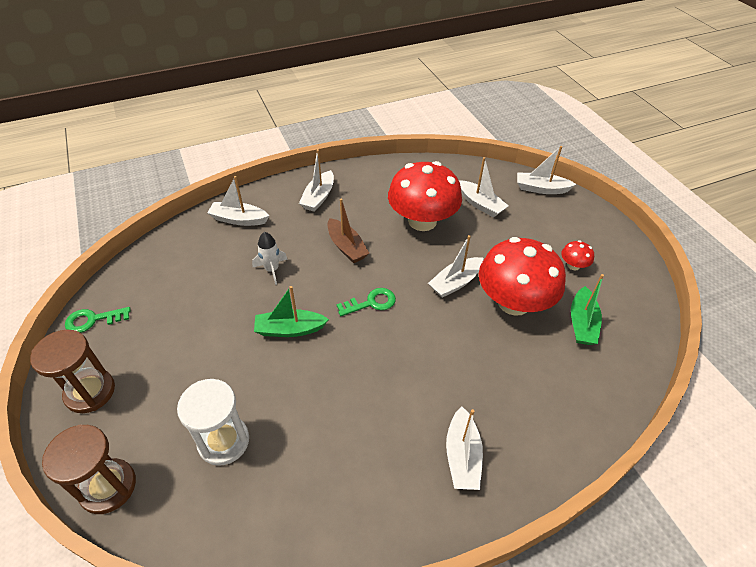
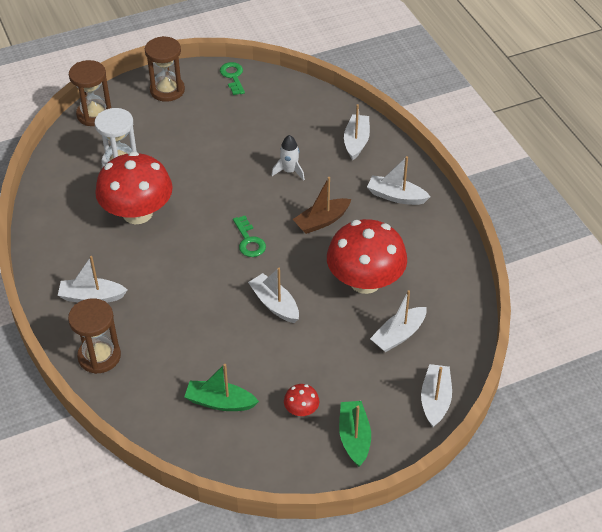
camera: 90 degrees right, 0 degrees up
green boat [254,286,329,337] -> green boat moved to [339,401,371,467]
red mushroom [479,237,566,316] -> red mushroom moved to [95,151,173,224]
none -> brown hourglass [68,298,121,374]

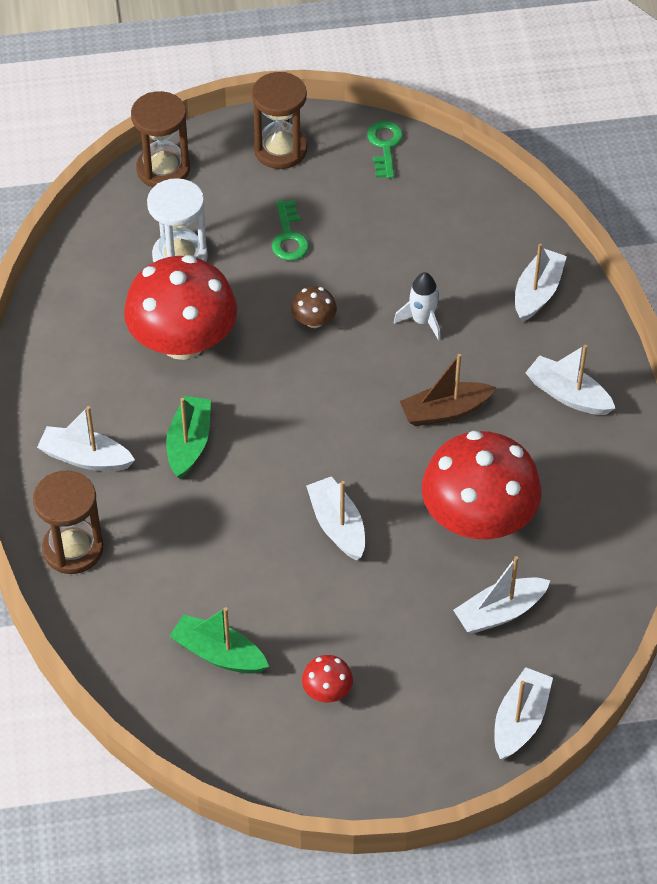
camera: 15 degrees right, 5 degrees up
green key [233,216,266,257] -> green key moved to [272,200,309,261]
green boat [339,401,371,467] -> green boat moved to [166,396,211,479]
none -> brown mushroom [291,286,337,328]

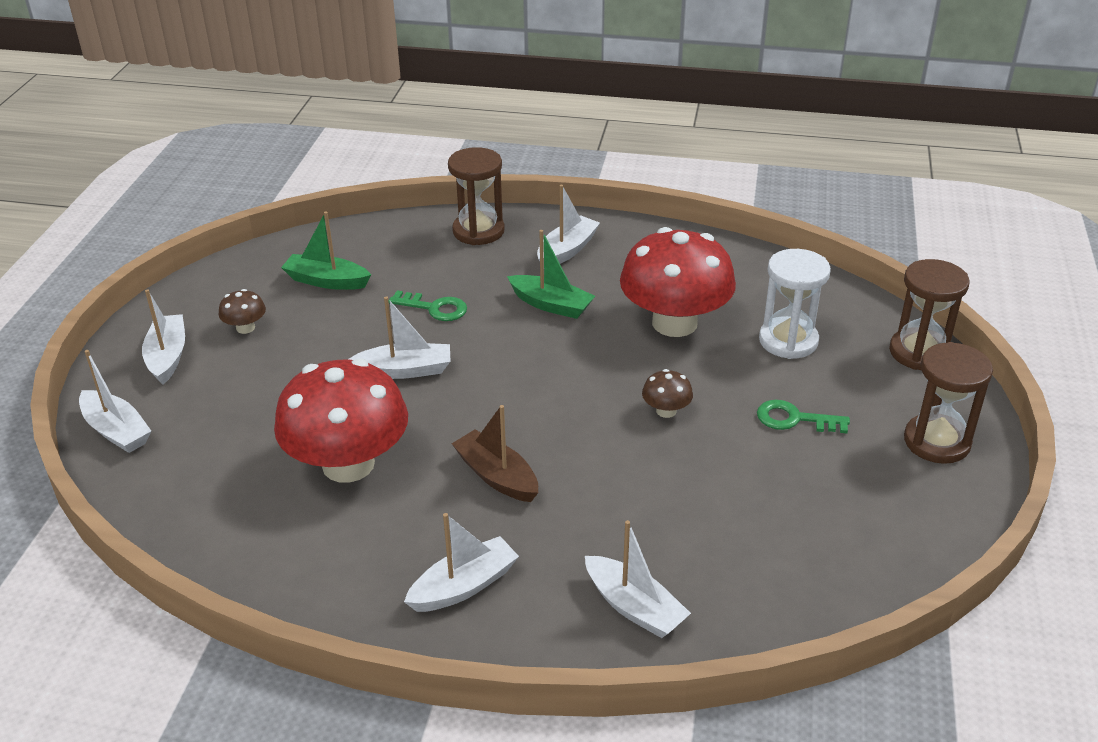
camera: 110 degrees right, 15 degrees down
green boat [169,607,269,674] -> green boat turned 120 degrees counterclockwise [281,211,371,290]
red mushroom [302,655,353,702] -> brown mushroom [219,289,266,334]
green key [367,121,403,178] -> green key moved to [389,290,467,321]
white rocket [394,272,440,340] -> none
brown boat [400,354,496,426] -> brown boat turned 45 degrees counterclockwise [452,405,538,502]
white boat [453,556,551,634] -> white boat moved to [142,289,185,385]

